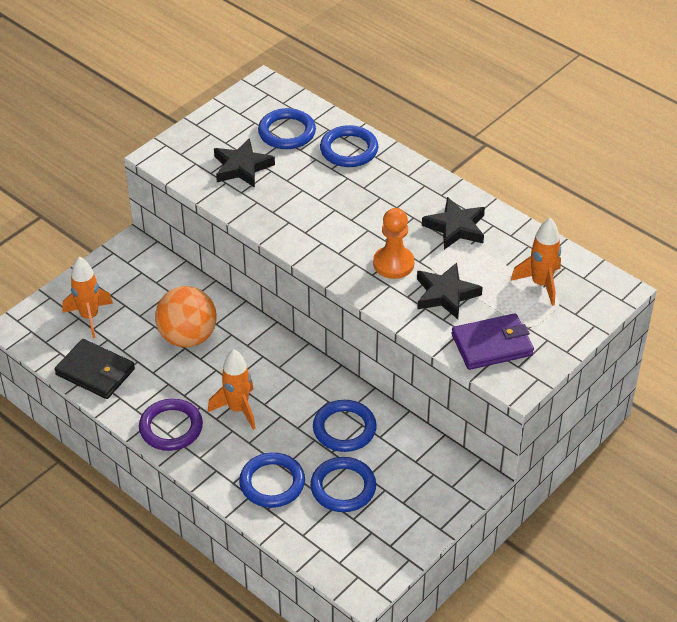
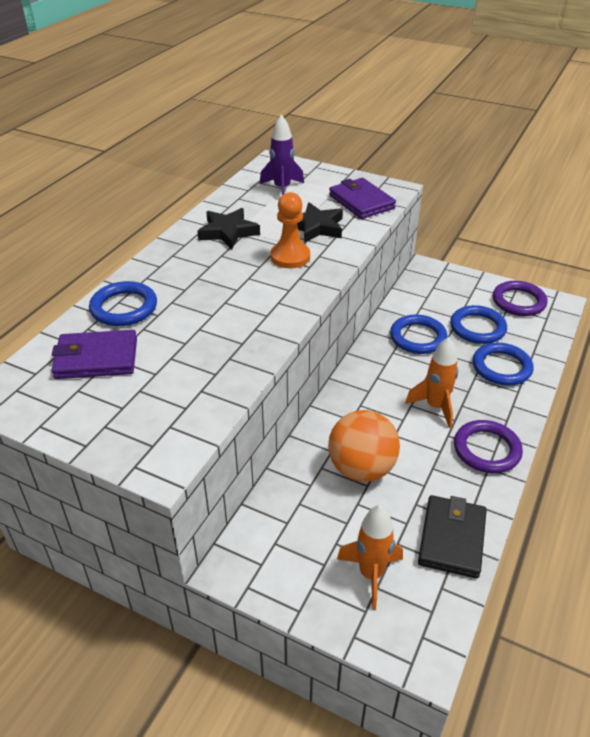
camera: 105 degrees left, 5 degrees down
black star [214,138,275,188] -> none
blue ring [258,108,316,149] -> purple wallet [52,330,137,379]
orange rocket [511,218,561,306] -> purple rocket [260,114,304,195]
none -> purple ring [493,281,547,316]

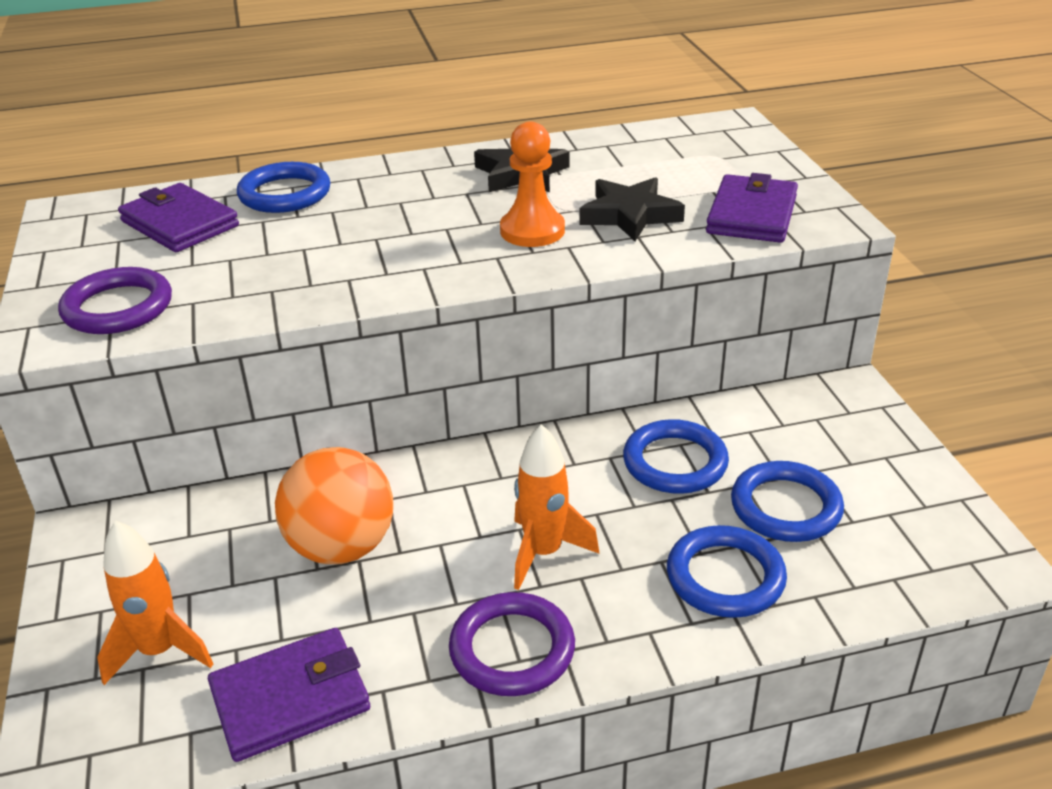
camera: 50 degrees right, 5 degrees down
purple rocket [260,114,304,195] -> none
black wallet [418,495,487,578] -> purple wallet [208,628,370,762]
purple ring [493,281,547,316] -> purple ring moved to [58,267,172,334]

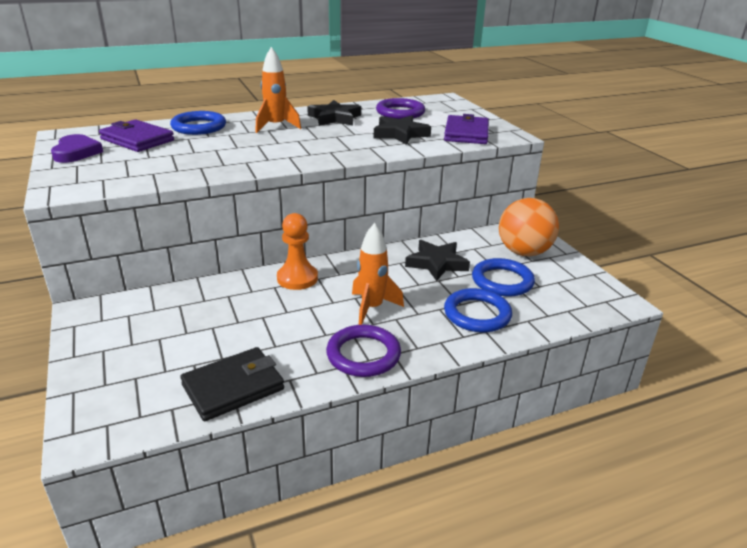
camera: 10 degrees left, 5 degrees down
purple ring [58,267,172,334] -> purple ring moved to [376,98,425,119]
orange rocket [97,520,213,685] -> orange rocket moved to [255,47,301,133]
purple wallet [208,628,370,762] -> black wallet [180,347,284,421]
orange ball [275,447,393,564] -> orange ball moved to [499,198,559,256]
orange pawn [500,122,565,247] -> orange pawn moved to [277,213,318,290]
blue ring [623,419,729,494] -> black star [405,240,470,281]
none -> purple heart [51,134,103,163]

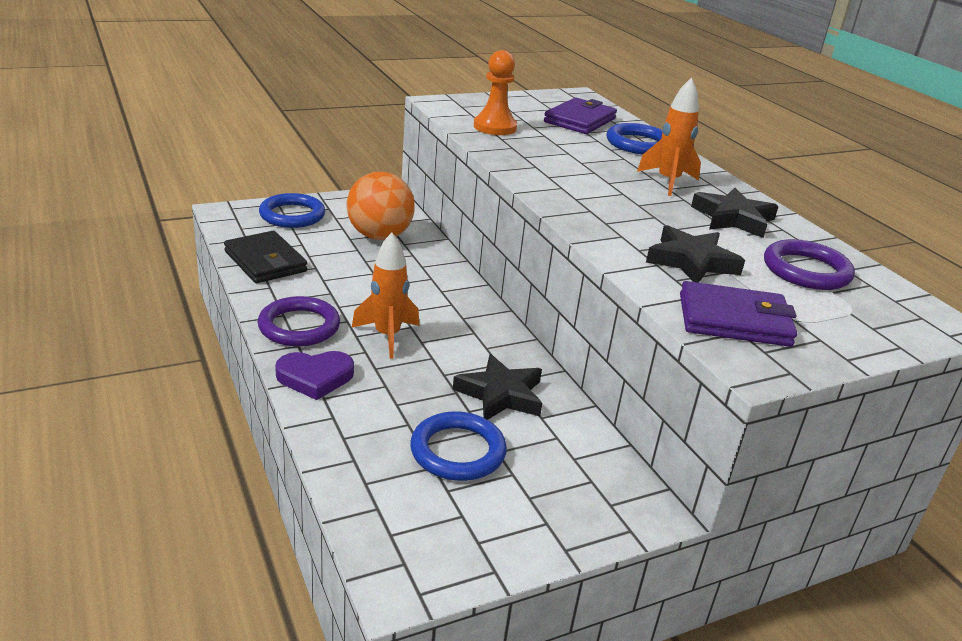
camera: 85 degrees right, 0 degrees up
purple heart [51,134,103,163] -> purple heart moved to [275,351,354,400]
orange pawn [277,213,318,290] -> orange pawn moved to [474,50,517,135]
blue ring [444,288,512,332] -> blue ring moved to [259,193,325,228]
orange ball [499,198,559,256] -> orange ball moved to [346,172,415,240]

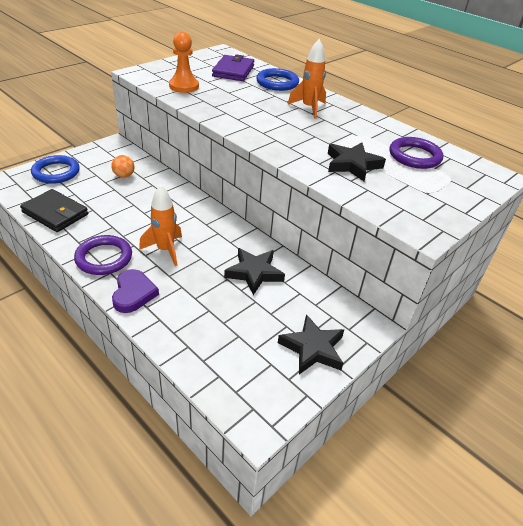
camera: 20 degrees left, 10 degrees up
purple heart [275,351,354,400] -> purple heart turned 60 degrees counterclockwise [112,269,159,313]
orange ball [346,172,415,240] -> orange ball [111,155,134,178], size x0.48
blue ring [410,411,507,481] -> none
purple wallet [680,281,797,347] -> none
black star [691,188,779,238] -> black star moved to [278,314,344,374]

